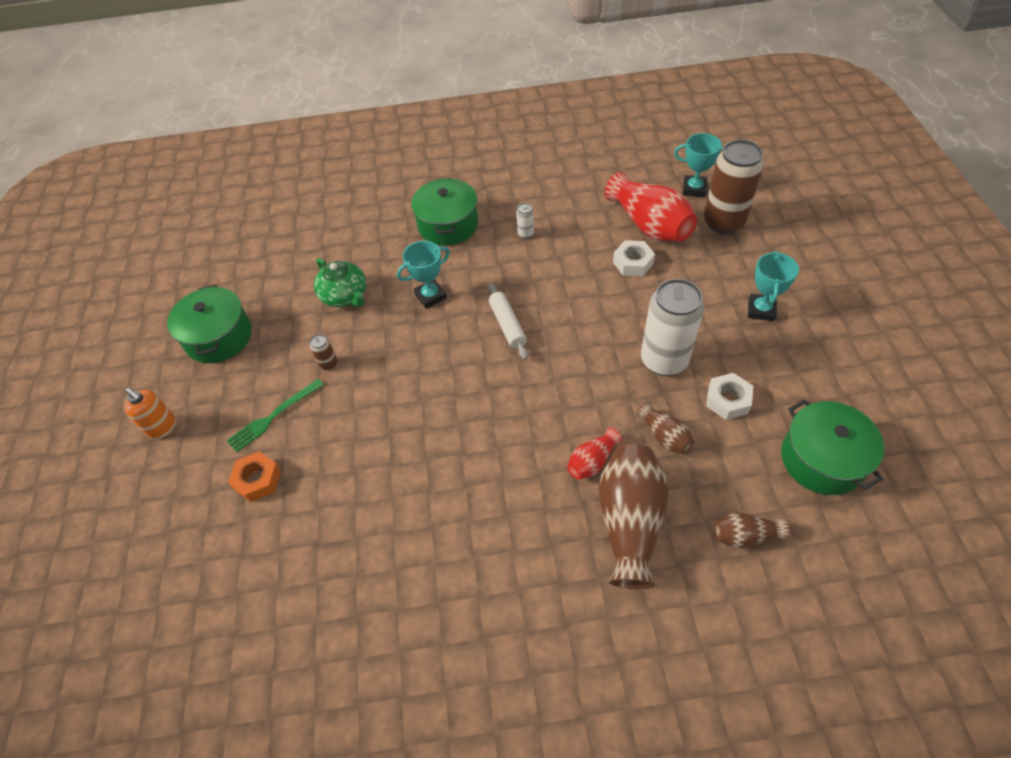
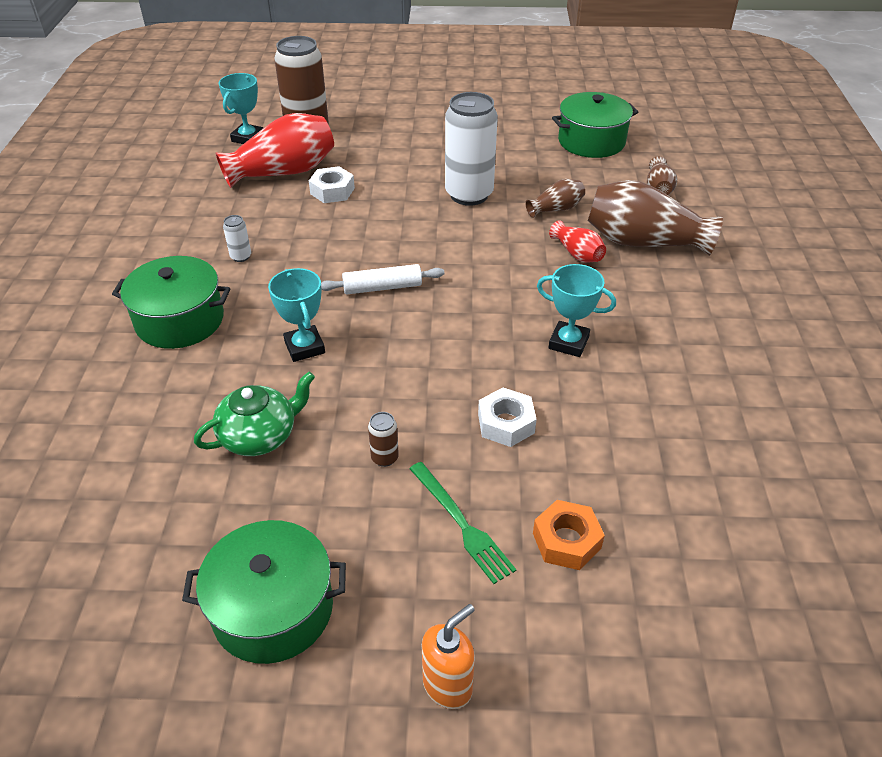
camera: 85 degrees left, 10 degrees down
white nut [706,373,753,420] -> white nut moved to [478,388,537,447]
turquoise trophy [748,251,799,321] -> turquoise trophy moved to [537,264,616,357]

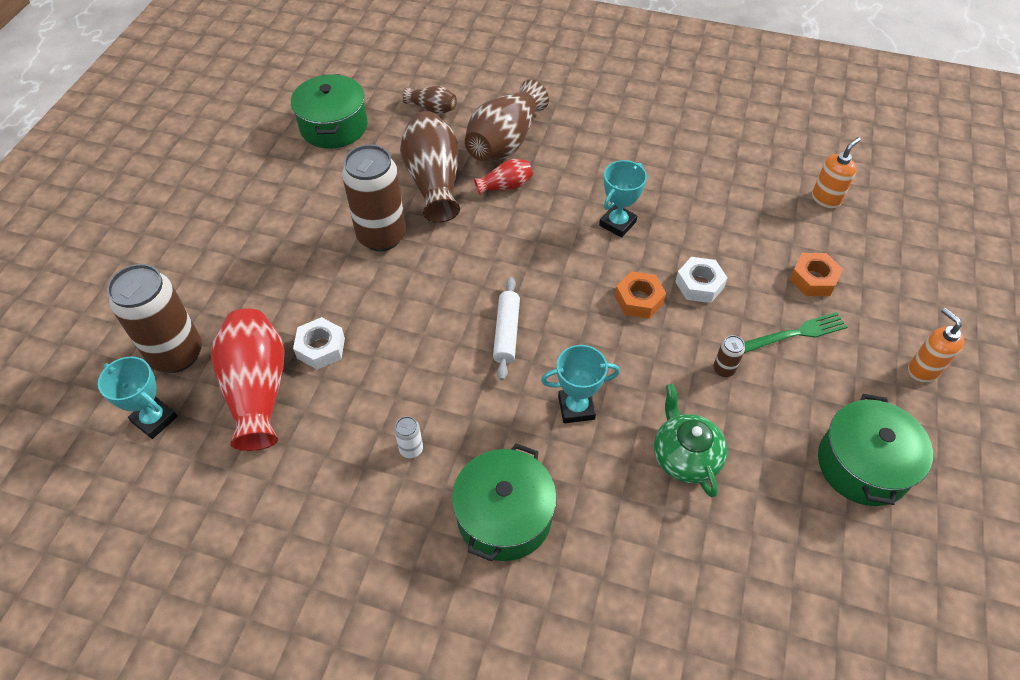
camera: 75 degrees left, 10 degrees up
white can [445,92,498,206] -> brown can [342,144,406,251]
brown vase [525,179,585,218] -> brown vase [400,111,460,223], size x2.00
none -> orange nut [615,271,666,319]
none -> orange soap dispenser [812,137,861,208]

